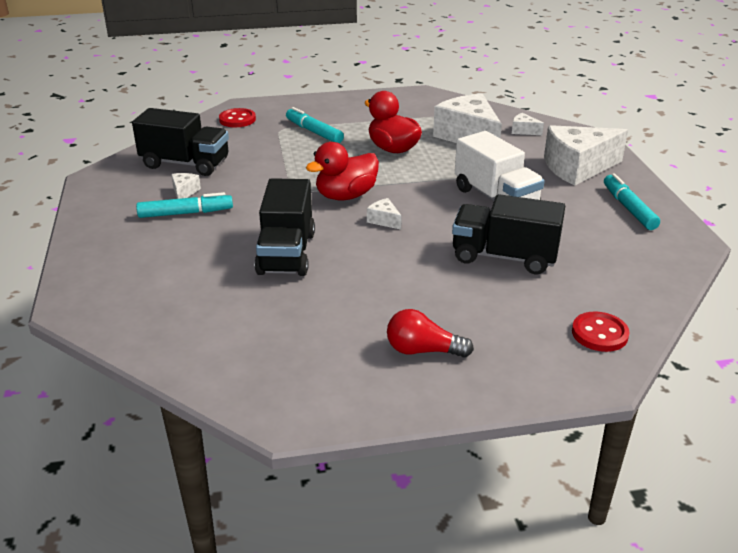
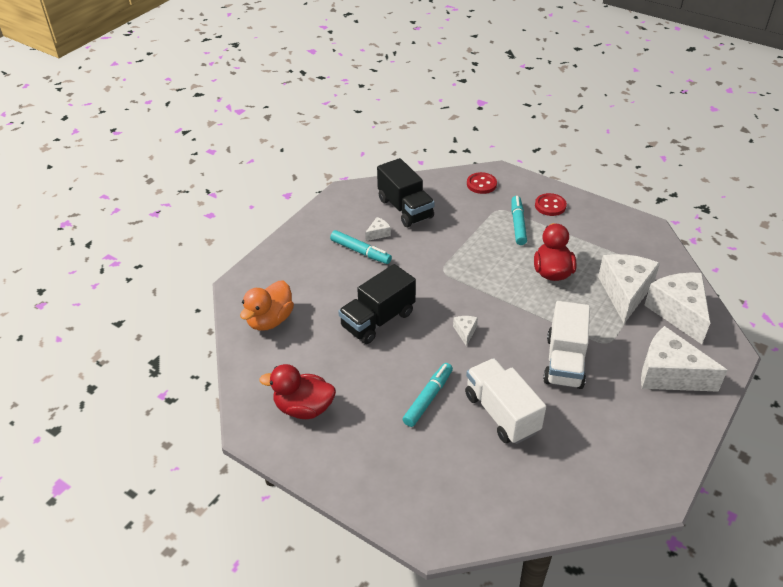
camera: 45 degrees right, 10 degrees up
red duck [306,142,379,200] -> red duck moved to [259,364,336,419]
red light bulb [387,309,474,358] -> none
black truck [452,194,565,274] -> white truck [465,358,546,444]
white cheese [512,113,544,135] -> white cheese [645,272,710,344], size x2.39
red button [572,312,630,352] -> red button moved to [535,193,567,216]
turquoise marker [604,173,660,230] -> turquoise marker moved to [403,363,453,427]
none -> orange duck [240,281,294,331]

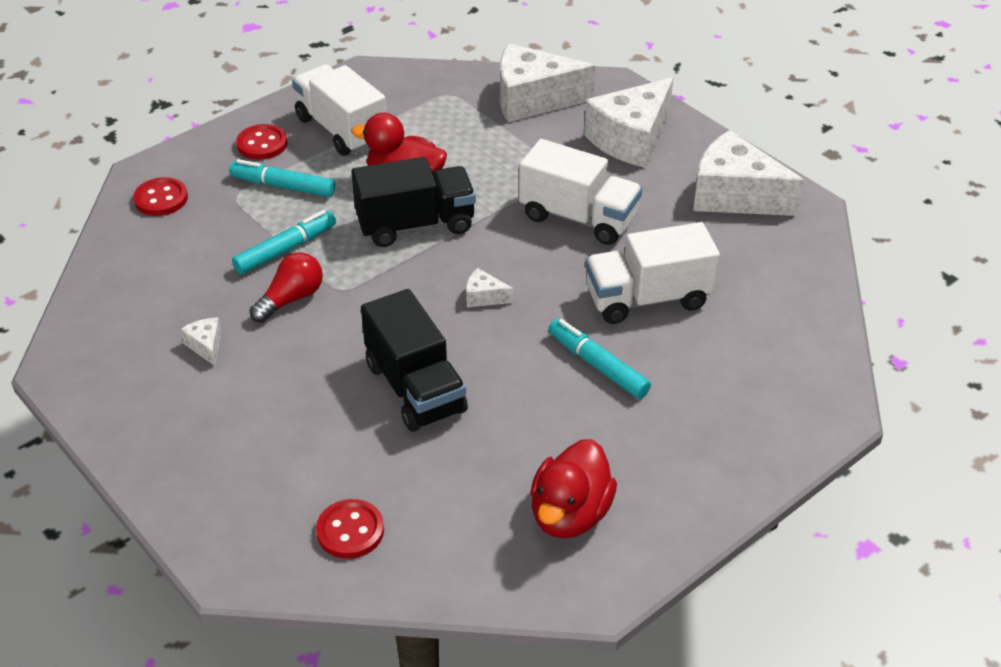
camera: 75 degrees left, 0 degrees up
orange duck [240,281,294,331] -> red button [316,499,384,559]
turquoise marker [330,230,392,264] -> turquoise marker moved to [232,210,336,274]
black truck [377,158,435,227] -> black truck moved to [351,157,476,247]
white cheese [598,254,660,323] -> white cheese moved to [693,130,804,216]
none -> red light bulb [250,252,323,323]
none -> white truck [292,64,386,156]

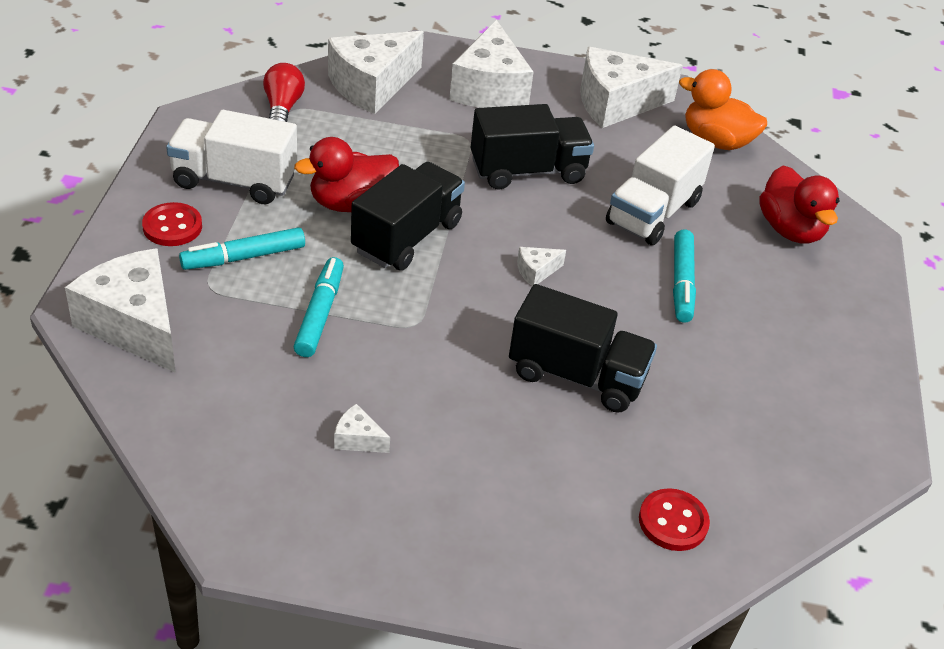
camera: 45 degrees left, 0 degrees up
red button [133,177,188,216] -> white cheese [65,248,176,373]
red light bulb [250,252,323,323] -> red light bulb moved to [263,63,305,122]
white truck [519,139,642,245] -> black truck [471,104,594,190]
red duck [530,439,617,539] -> red duck moved to [759,165,840,244]
turquoise marker [548,319,651,399] -> turquoise marker turned 90 degrees counterclockwise [673,230,696,323]
none -> orange duck [679,69,767,150]

